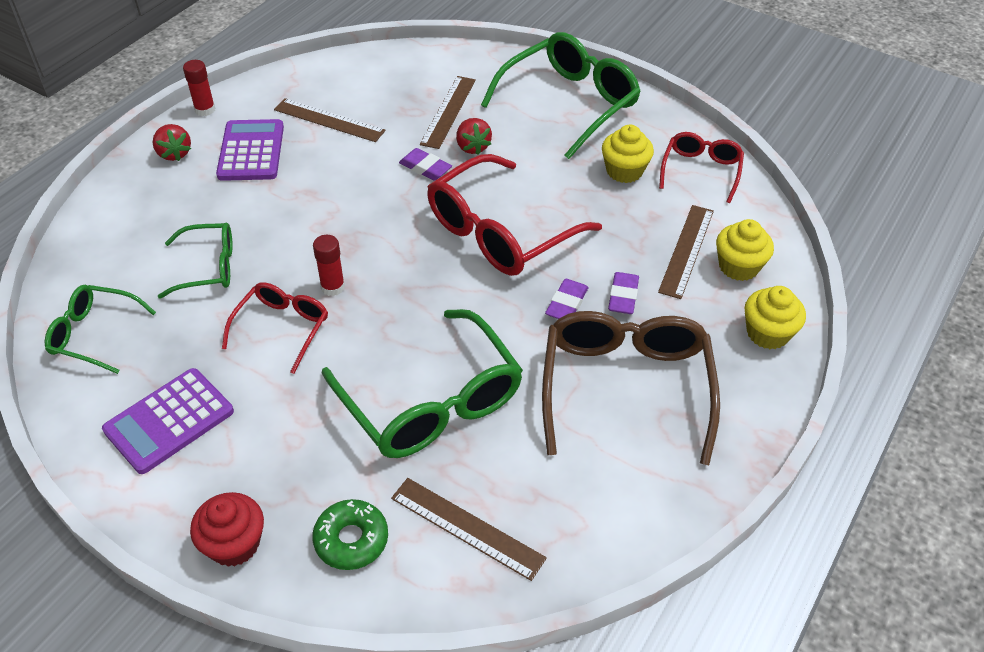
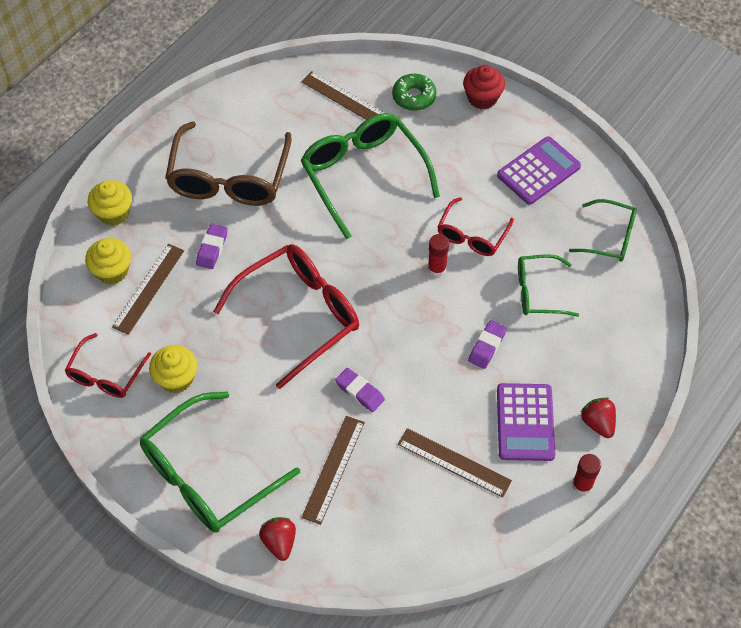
camera: 175 degrees left, 10 degrees up
red strawberry [456,118,492,155] -> red strawberry moved to [259,517,296,561]
purple eraser [545,279,588,319] -> purple eraser moved to [468,320,507,369]

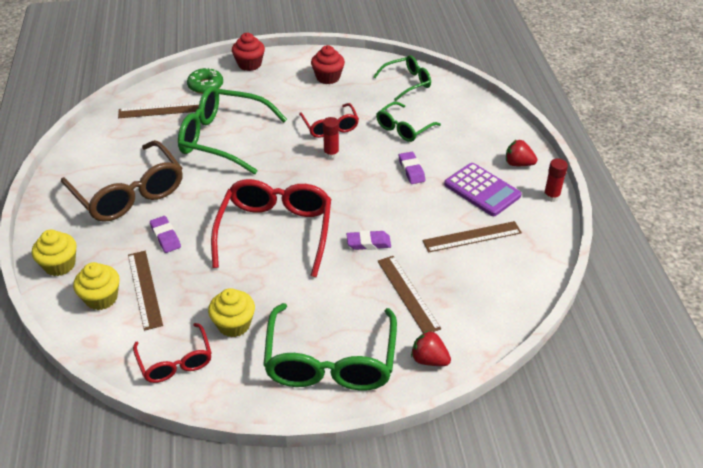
camera: 45 degrees left, 15 degrees down
purple calculator [497,136,581,205] -> red cupcake [311,45,345,84]

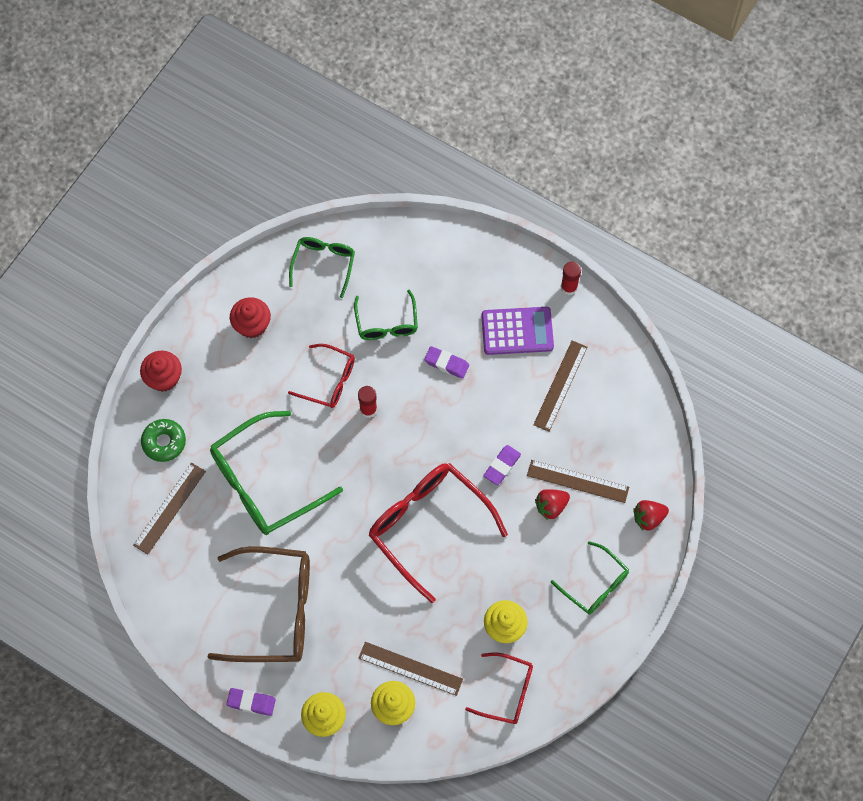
camera: 50 degrees left, 25 degrees up
purple eraser [150,216,181,253] -> purple eraser moved to [226,688,276,716]
green glasses [263,303,397,391] -> green glasses [551,541,629,615], size x0.56
red strawberry [506,139,537,166] -> red strawberry moved to [535,489,570,520]

